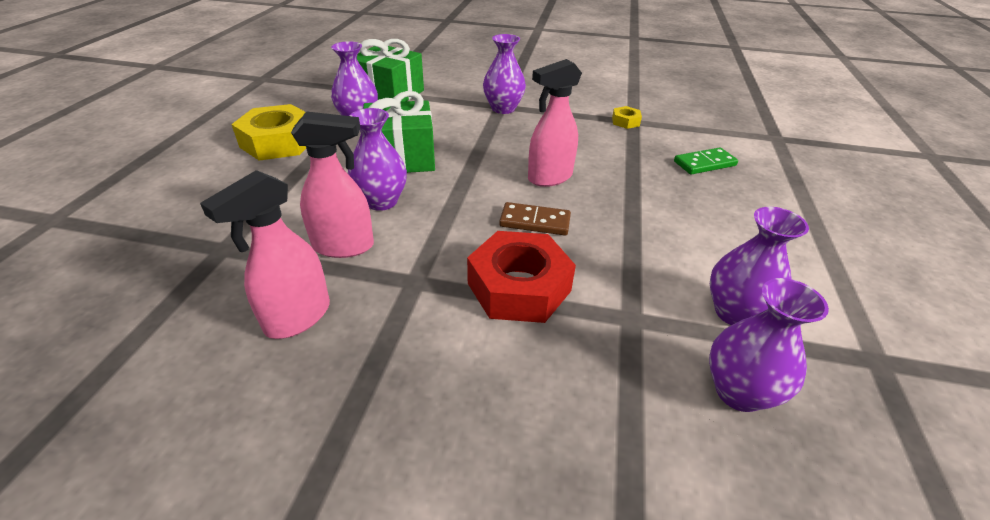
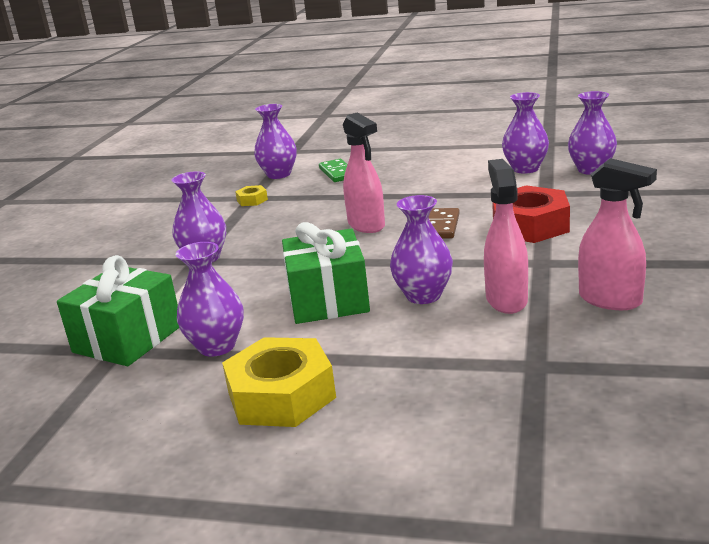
camera: 85 degrees left, 15 degrees down
none -> purple vase [254,104,297,179]

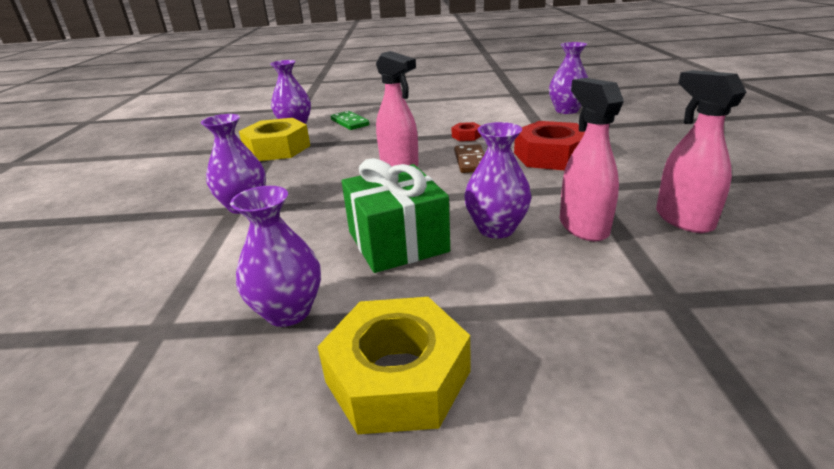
camera: 15 degrees left, 5 degrees up
green gift [57,255,179,366] -> none
yellow nut [235,185,268,206] -> yellow nut [239,118,310,161], size x2.19
purple vase [502,92,549,174] -> none
pink spray bottle [578,158,657,310] -> pink spray bottle turned 135 degrees counterclockwise [656,70,746,233]
none -> red nut [452,122,481,141]

